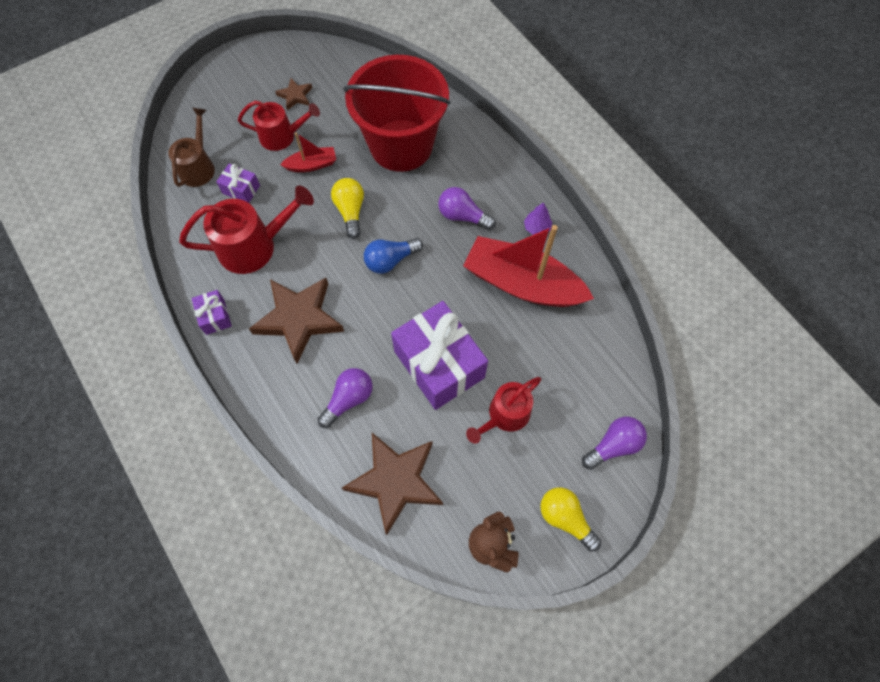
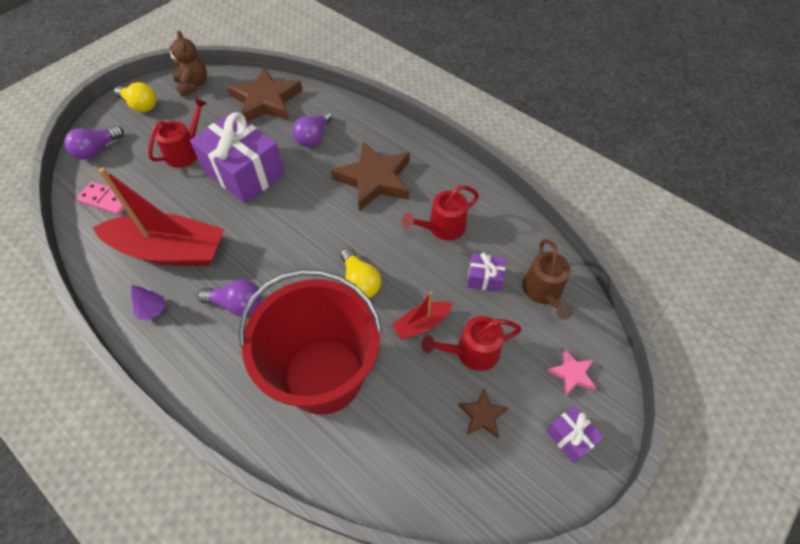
camera: 165 degrees right, 10 degrees down
red watering can [179,186,314,274] -> red watering can [402,185,479,240], size x0.67
purple gift [192,290,232,335] -> purple gift moved to [546,405,604,463]
blue light bulb [364,238,423,274] -> none
none -> pink domino [76,181,125,215]
none -> pink star [547,349,596,396]

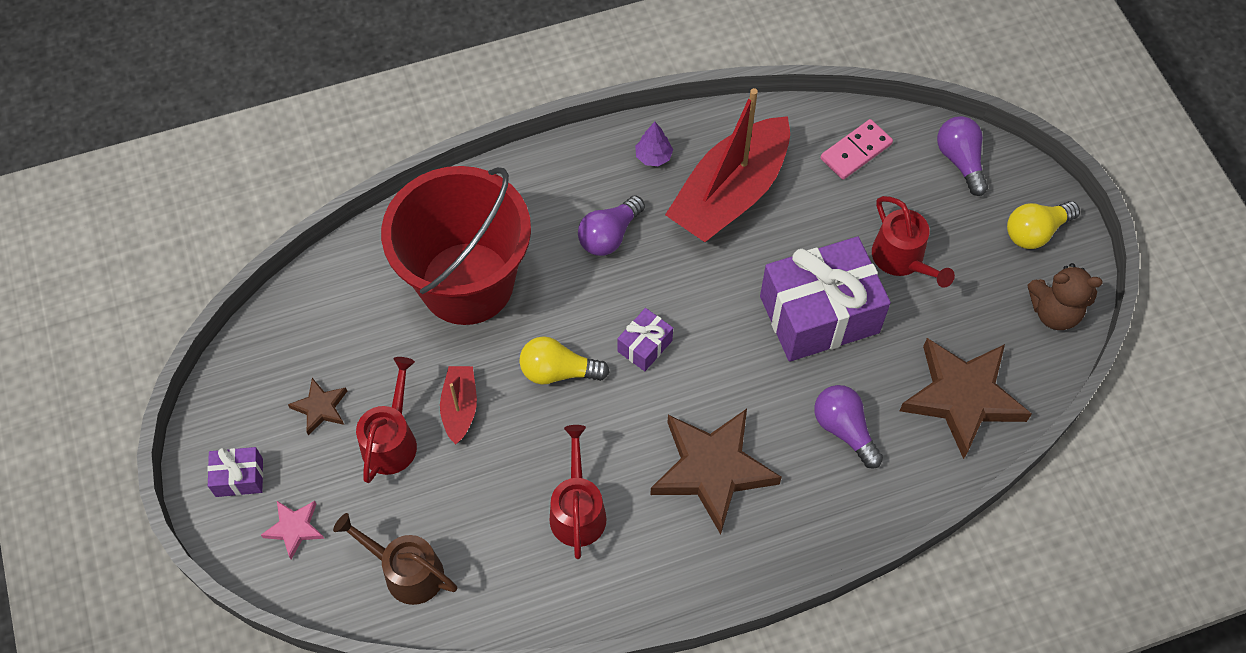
camera: 120 degrees right, 5 degrees up
purple gift [467,253,506,292] -> purple gift moved to [617,308,673,371]

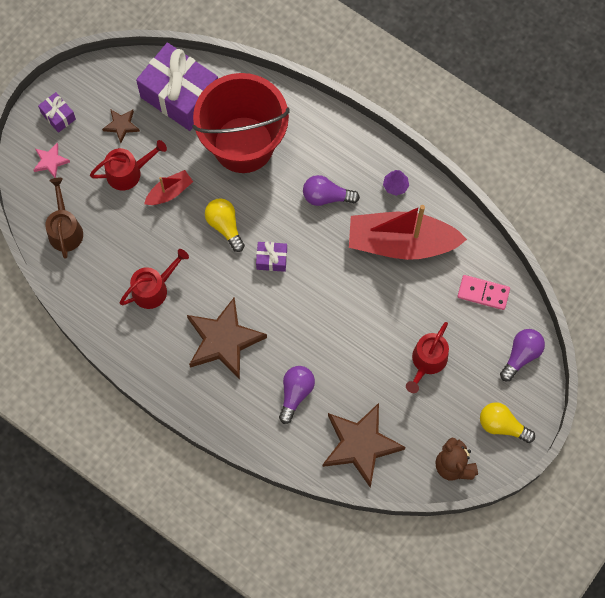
camera: 55 degrees right, 10 degrees up
purple gift [760,236,891,362] -> purple gift moved to [136,43,218,131]

